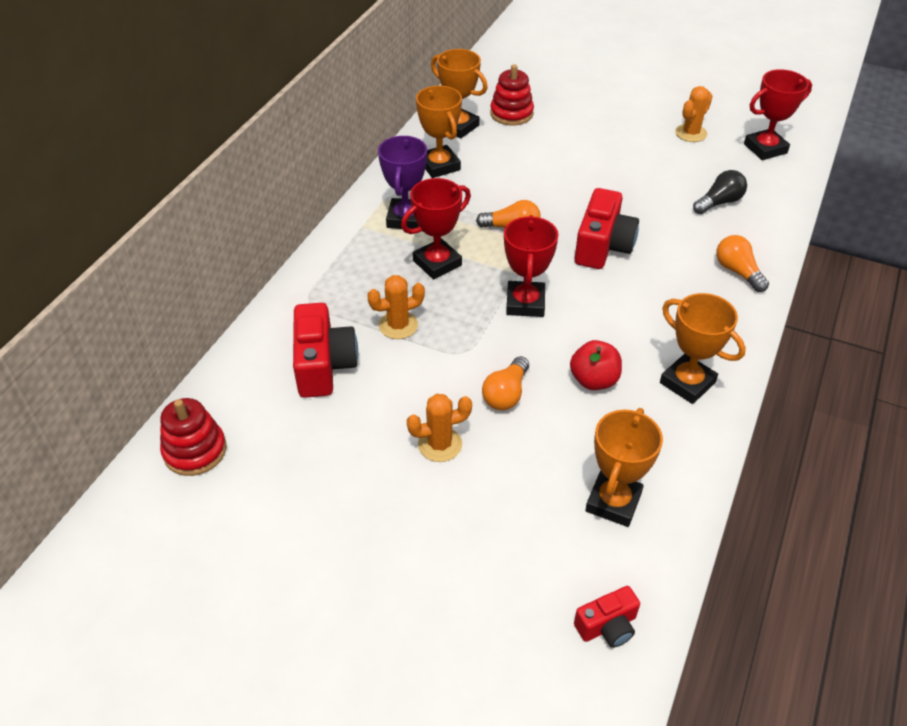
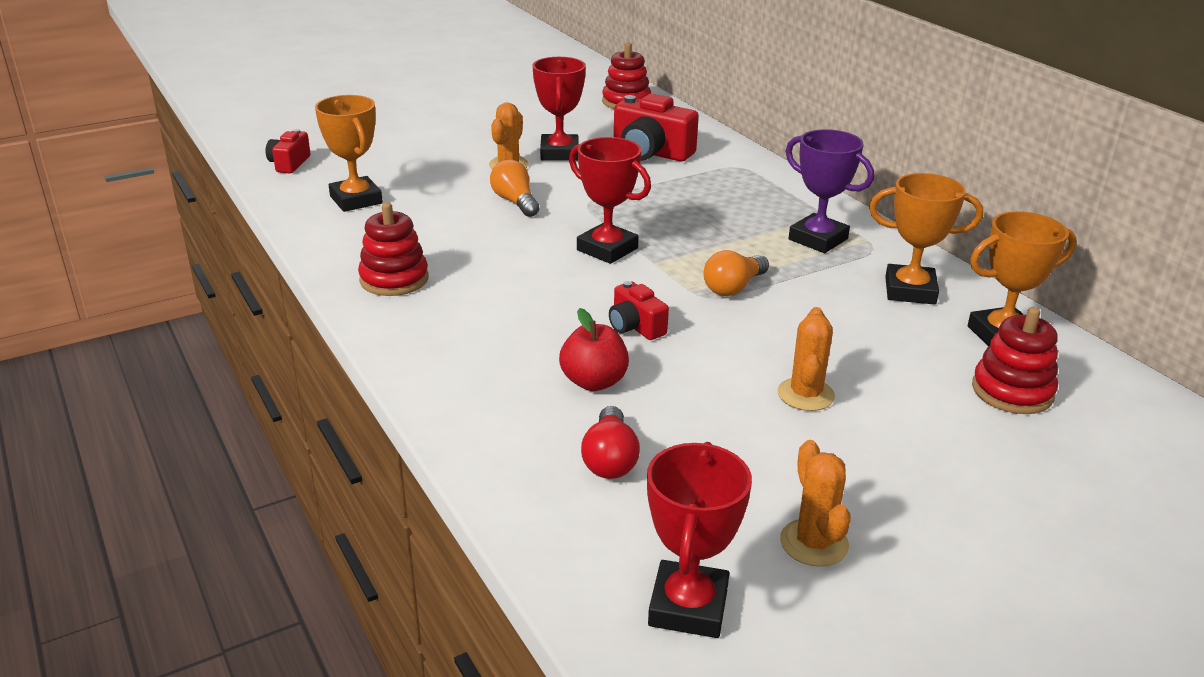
camera: 125 degrees right, 15 degrees down
orange cactus [367,275,425,339] -> orange cactus moved to [778,307,835,411]
red trophy [401,178,471,280] -> red trophy moved to [533,57,586,161]
red apple [570,340,622,390] -> red apple moved to [559,308,629,391]
red camera [575,188,639,269] -> red camera [609,281,669,340], size x0.57
orange trophy [660,293,746,404] -> red stacking toy [358,202,428,296]
black light bulb [693,170,747,214] -> red light bulb [581,406,640,479]
orange light bulb [716,235,769,292] -> none

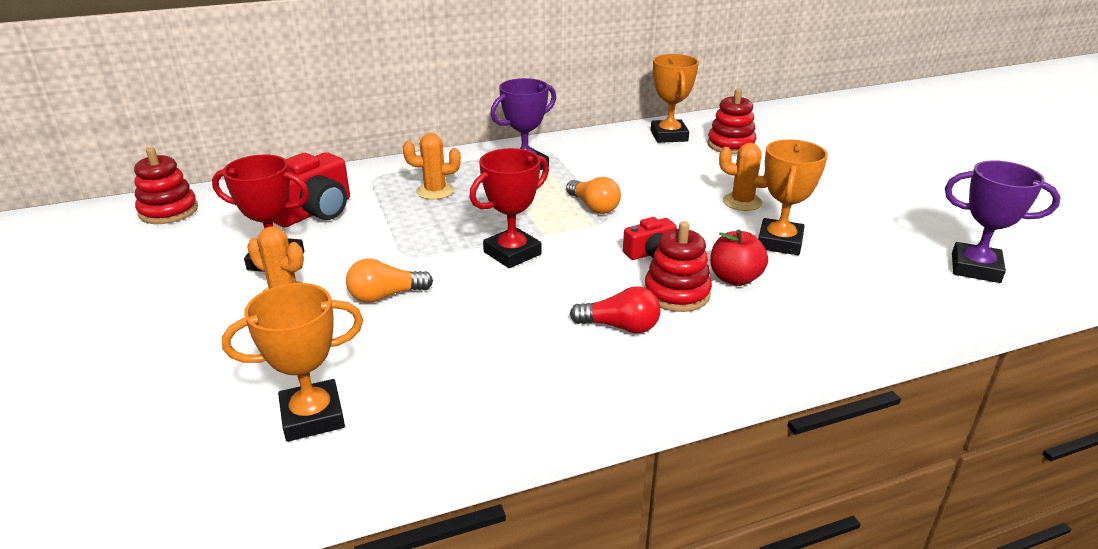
camera: 80 degrees left, 0 degrees up
red camera [266,129,311,173] -> none
red stacking toy [358,202,428,296] -> red stacking toy moved to [644,221,712,312]
red light bulb [581,406,640,479] -> red light bulb moved to [570,286,661,333]
red trophy [647,442,752,638] -> purple trophy [945,160,1061,283]
orange cactus [780,440,851,567] -> orange cactus moved to [403,133,461,200]
orange trophy [869,173,983,305] -> orange trophy moved to [758,139,828,255]

